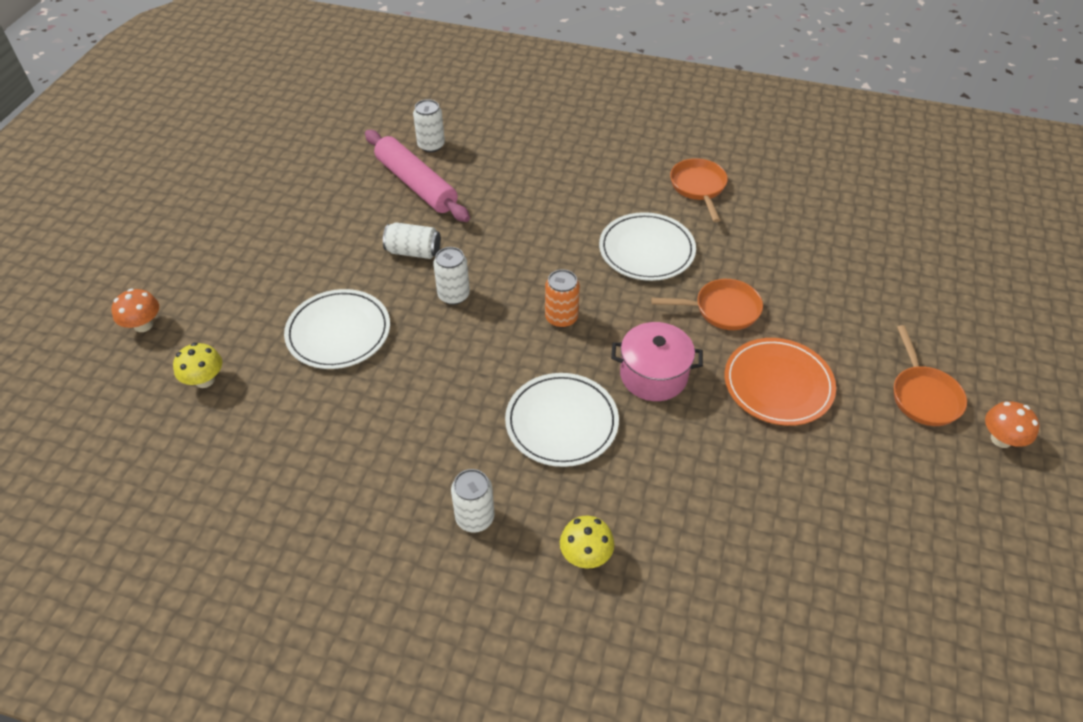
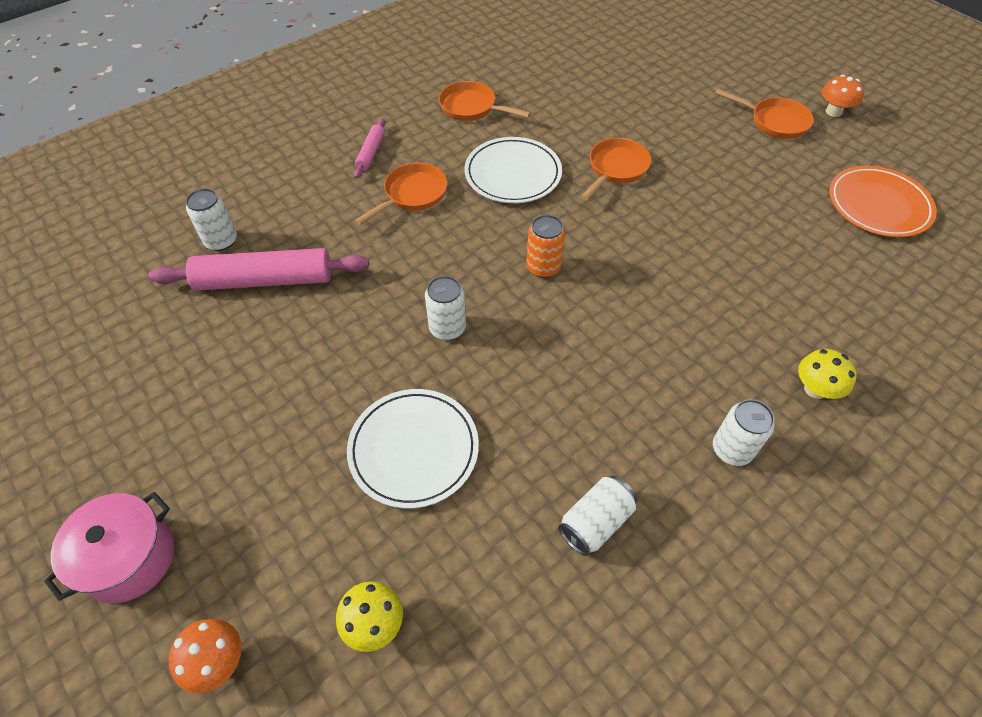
camera: 55 degrees left, 5 degrees up
white can [383,222,441,259] -> white can moved to [558,476,637,556]
white plate [505,373,619,467] -> none
pink pot [611,322,703,401] -> pink pot moved to [44,492,174,603]
orange plate [725,338,836,426] -> orange plate moved to [829,166,937,237]
none -> pink rolling pin [354,118,385,179]
none -> orange pan [355,163,447,225]

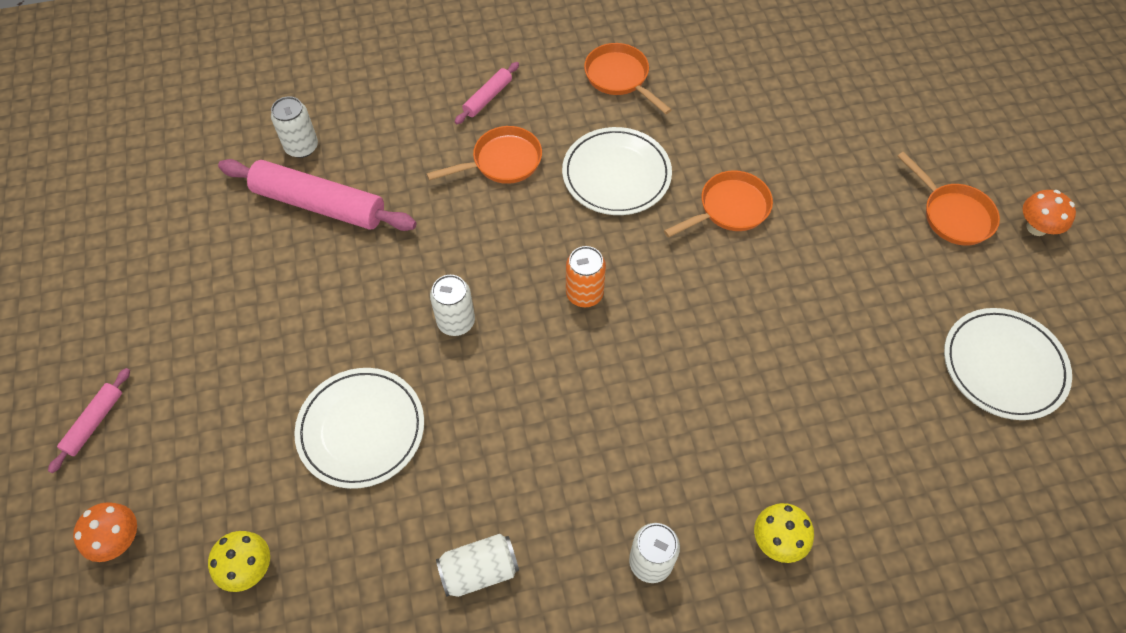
camera: 25 degrees right, 5 degrees up
pink pot [44,492,174,603] -> pink rolling pin [48,368,130,473]
orange plate [829,166,937,237] -> white plate [944,308,1072,420]

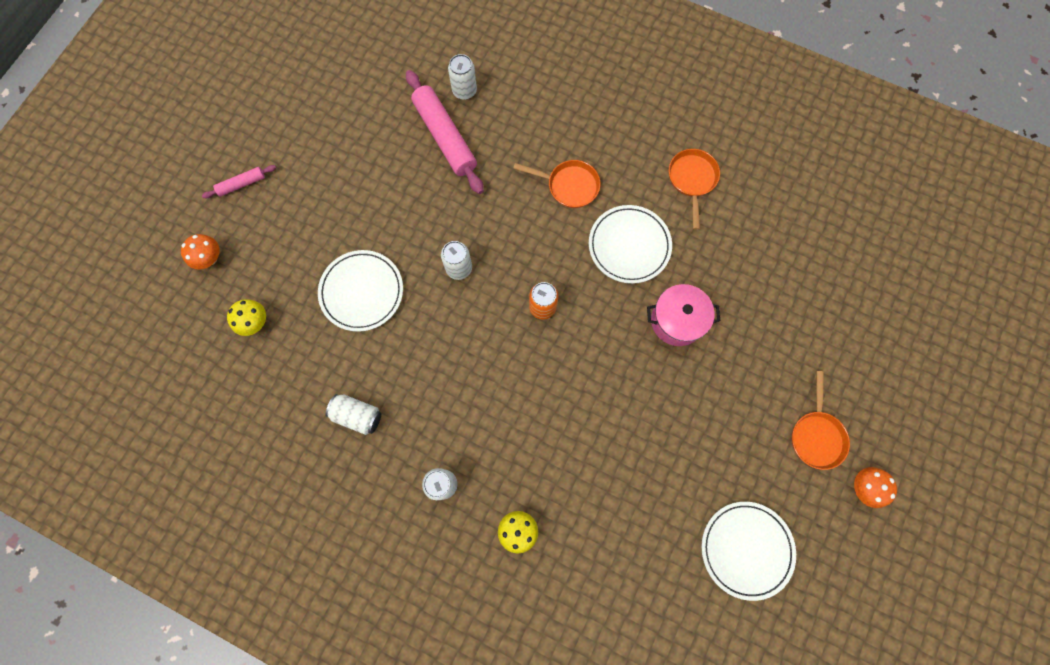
camera: 40 degrees right, 15 degrees up
pink rolling pin [455,62,519,124] -> none
orange pan [664,170,773,238] -> pink pot [647,284,720,346]

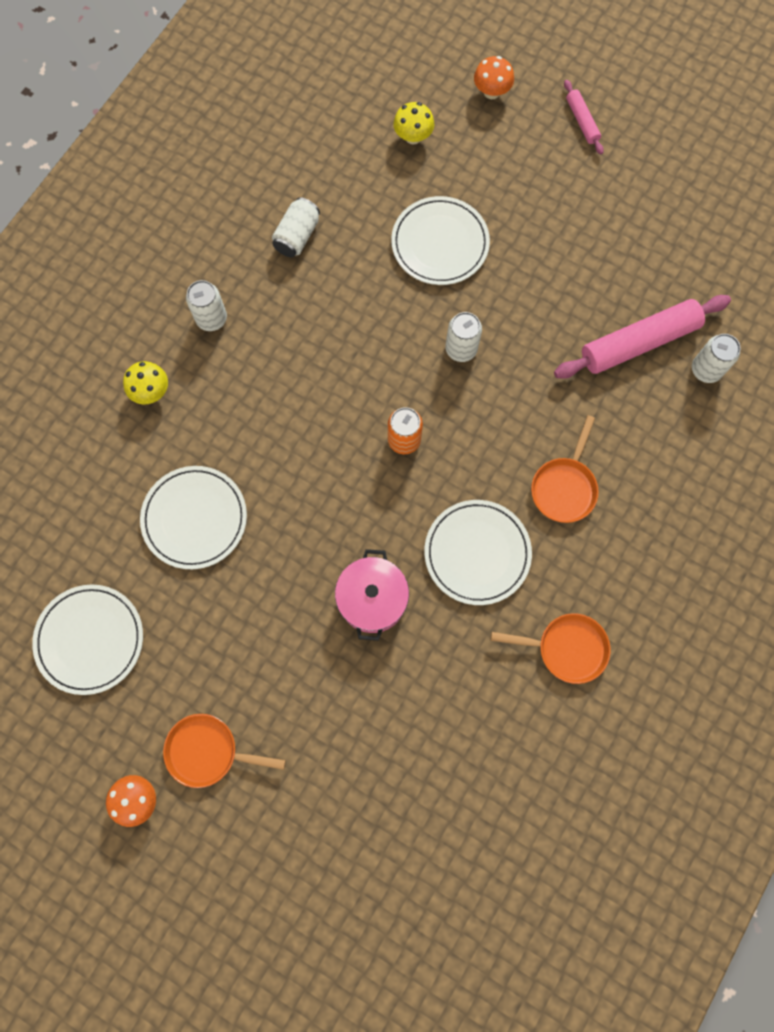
camera: 95 degrees right, 0 degrees up
none -> white plate [140,466,247,569]

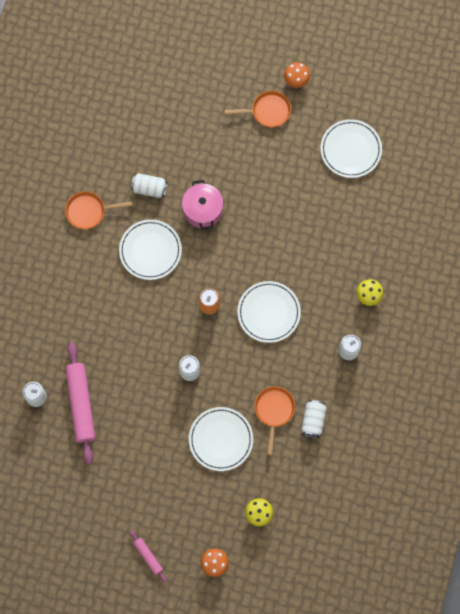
camera: 165 degrees right, 0 degrees up
white plate [140,466,247,569] -> white plate moved to [237,281,301,343]
orange pan [531,415,599,523] -> orange pan moved to [254,386,295,455]
pink rolling pin [554,295,731,379] -> pink rolling pin turned 60 degrees counterclockwise [65,342,96,464]
none -> white can [131,173,167,198]

